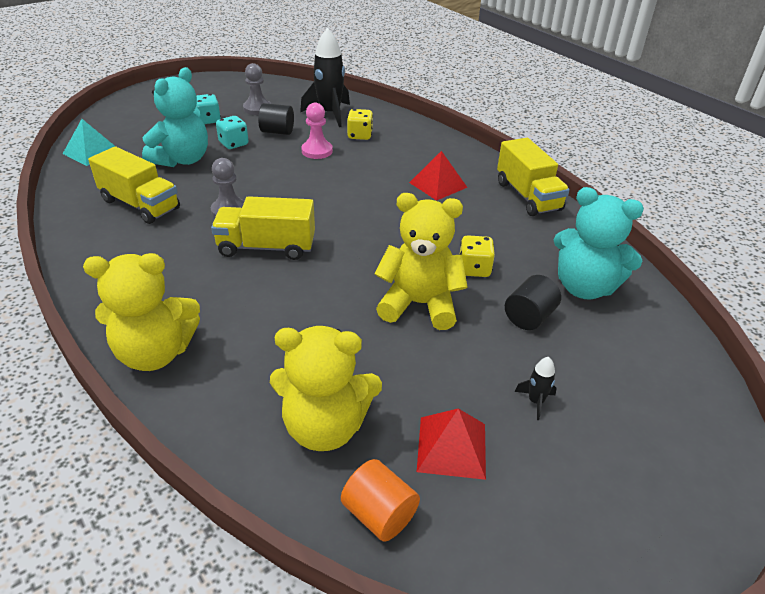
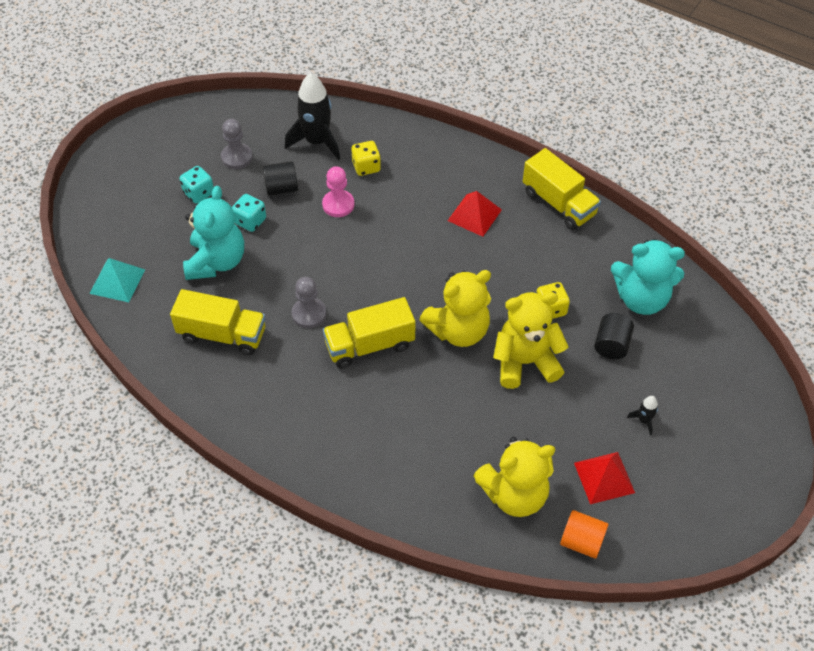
camera: 20 degrees left, 15 degrees up
yellow teddy bear [83,253,200,371] -> yellow teddy bear moved to [419,270,491,347]

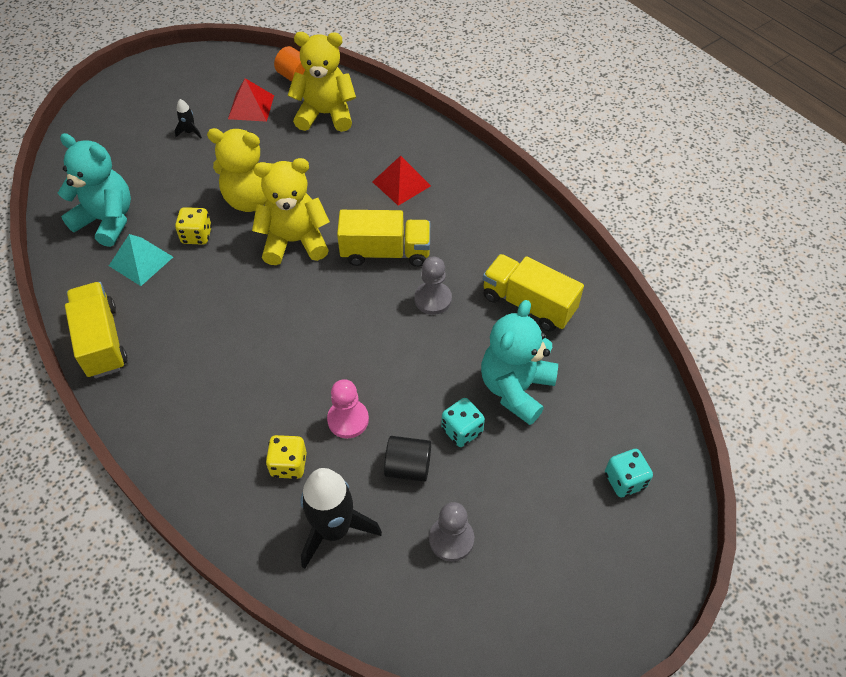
camera: 160 degrees left, 0 degrees up
turquoise pyramid [89,258,145,302] -> turquoise pyramid moved to [109,234,173,286]
turquoise dice [180,166,214,204] -> turquoise dice moved to [605,449,653,497]
red pyramid [448,191,502,237] -> red pyramid moved to [372,156,431,206]
black cylinder [594,313,634,359] -> none

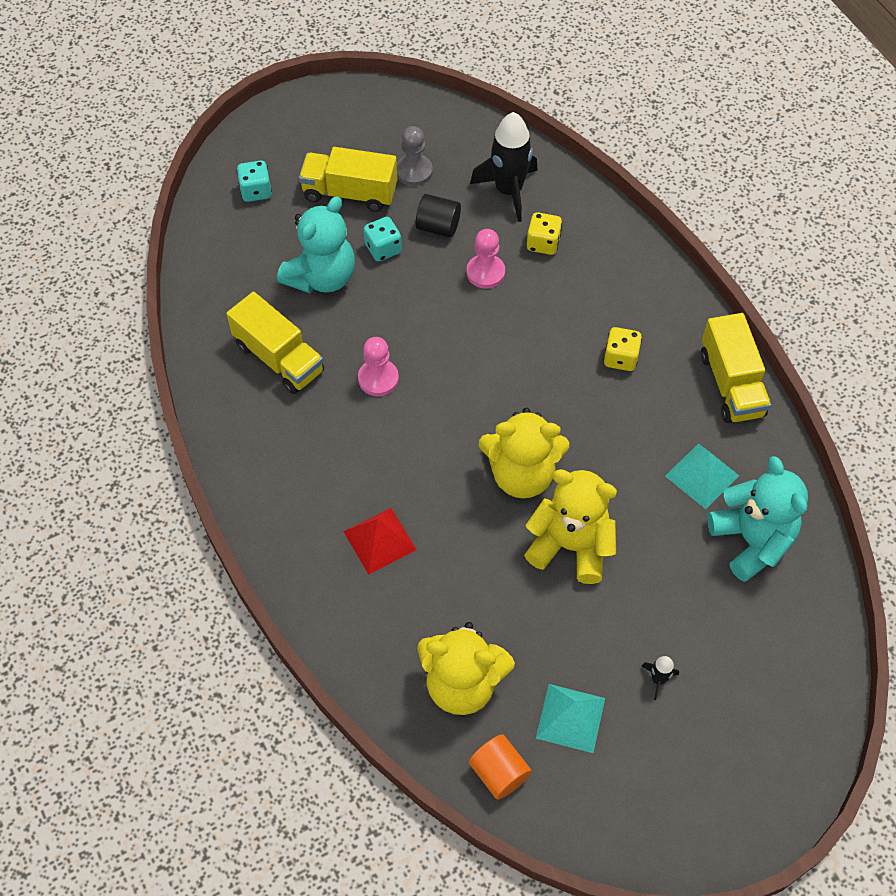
camera: 170 degrees left, 5 degrees up
turquoise teddy bear [58,133,131,247] -> turquoise teddy bear turned 150 degrees counterclockwise [707,456,808,582]
yellow dice [175,207,212,245] -> yellow dice moved to [603,327,642,371]
red pyramid [228,78,274,122] -> turquoise pyramid [536,684,605,753]
yellow truck [337,210,430,267] -> yellow truck moved to [299,147,398,212]
grey pawn [414,257,452,315] -> pink pawn [358,337,399,396]

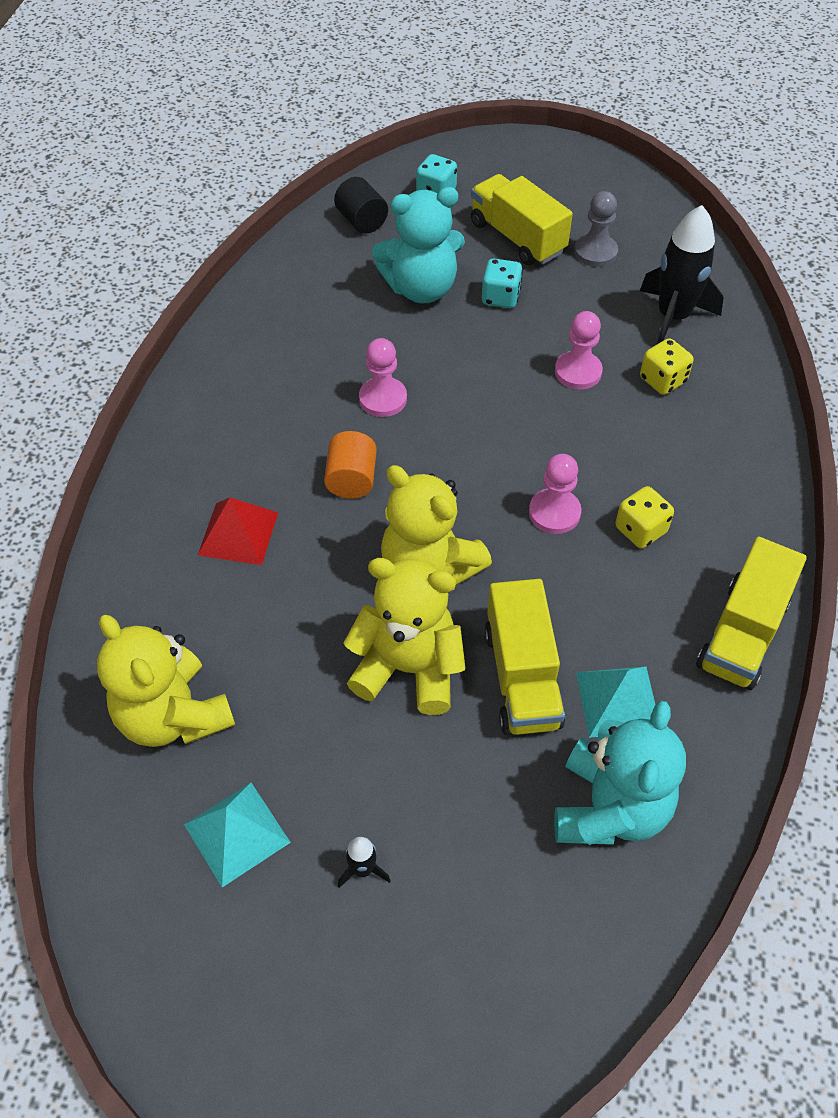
camera: 40 degrees right, 5 degrees down
yellow truck [226,292,324,394] -> yellow truck moved to [485,579,565,735]
black cylinder [416,194,461,238] -> black cylinder moved to [334,177,388,234]
orange cylinder [469,734,532,800] -> orange cylinder moved to [324,431,377,499]
yellow teddy bear [524,469,617,584] -> yellow teddy bear turned 45 degrees counterclockwise [344,558,466,715]
none -> pink pawn [529,454,581,534]

